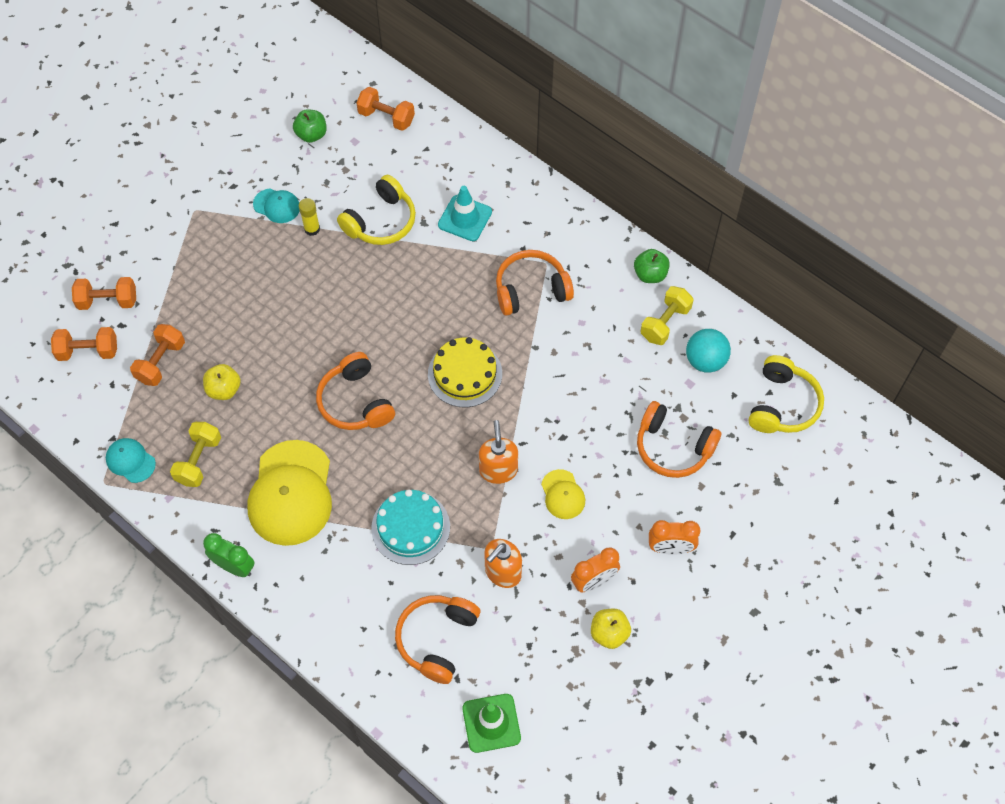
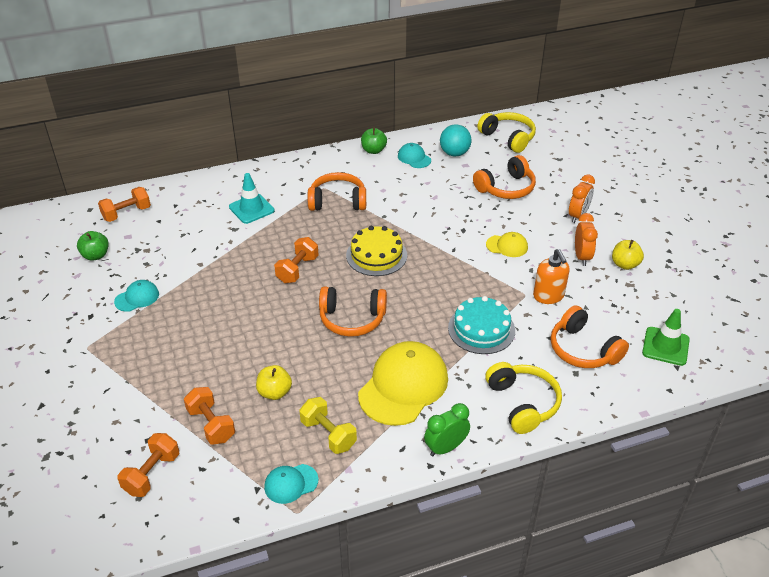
camera: 60 degrees left, 20 degrees down
orange dumbbell [72,277,136,310] -> orange dumbbell moved to [274,237,318,283]
yellow cap [248,440,332,546] -> yellow cap turned 90 degrees counterclockwise [358,341,448,426]
yellow glue stick [299,198,320,236] -> none
yellow headphones [337,175,416,245] -> yellow headphones moved to [485,362,562,434]
orange soap dispenser [479,420,518,484] -> none
orange headphones [496,250,574,315] -> orange headphones turned 75 degrees clockwise [307,172,366,211]
yellow dumbbell [640,286,693,345] -> turquoise cap [398,143,431,168]

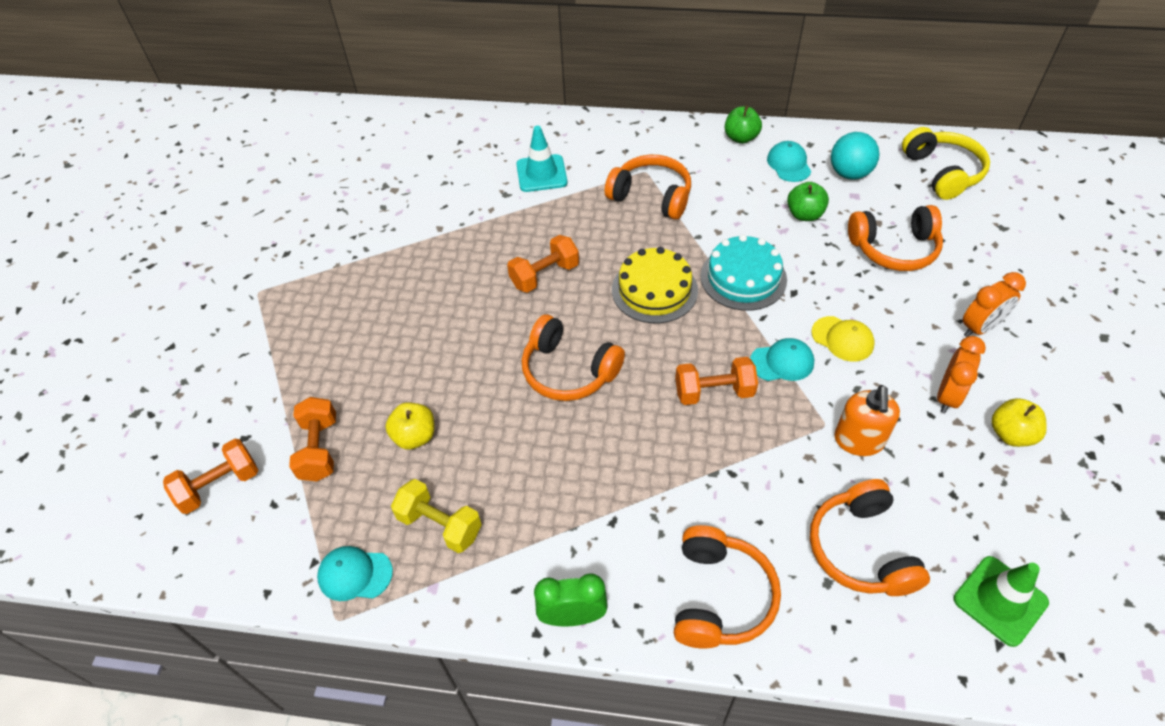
camera: 30 degrees right, 10 degrees up
green apple [77,231,109,261] -> green apple moved to [787,182,829,221]
orange dumbbell [98,187,151,222] -> orange dumbbell moved to [675,357,758,405]
turquoise cap [114,280,159,312] -> turquoise cap moved to [750,338,814,381]
yellow dumbbell [300,397,357,454] -> yellow dumbbell turned 45 degrees counterclockwise [391,479,482,553]
yellow cap [358,341,448,426] -> none
turquoise cake [448,296,515,354] -> turquoise cake moved to [700,235,787,311]
yellow headphones [485,362,562,434] -> orange headphones [674,525,781,649]

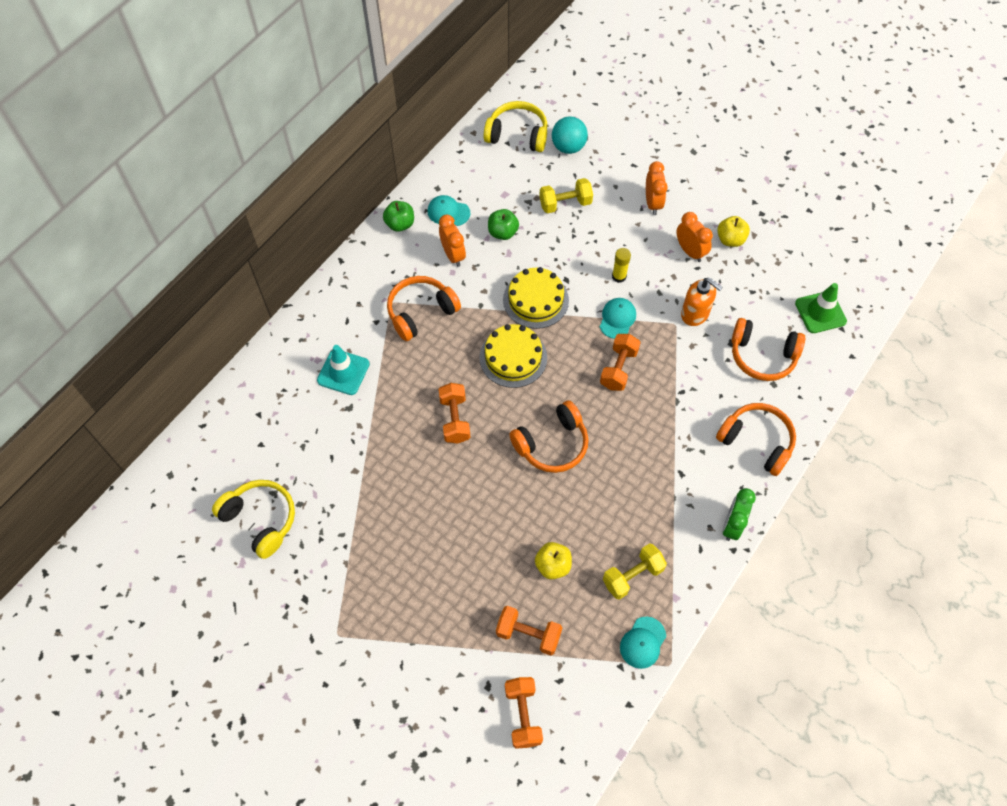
camera: 65 degrees left, 10 degrees up
turquoise cake [700,235,787,311] -> yellow cake [503,267,569,329]
yellow cap [811,316,875,362] -> yellow glue stick [612,248,631,283]
turquoise ball [831,132,880,180] -> turquoise ball moved to [552,116,588,154]
orange headphones [848,205,943,271] -> yellow dumbbell [539,178,593,213]
none -> yellow headphones [212,480,295,559]
none -> orange clock [439,215,466,267]

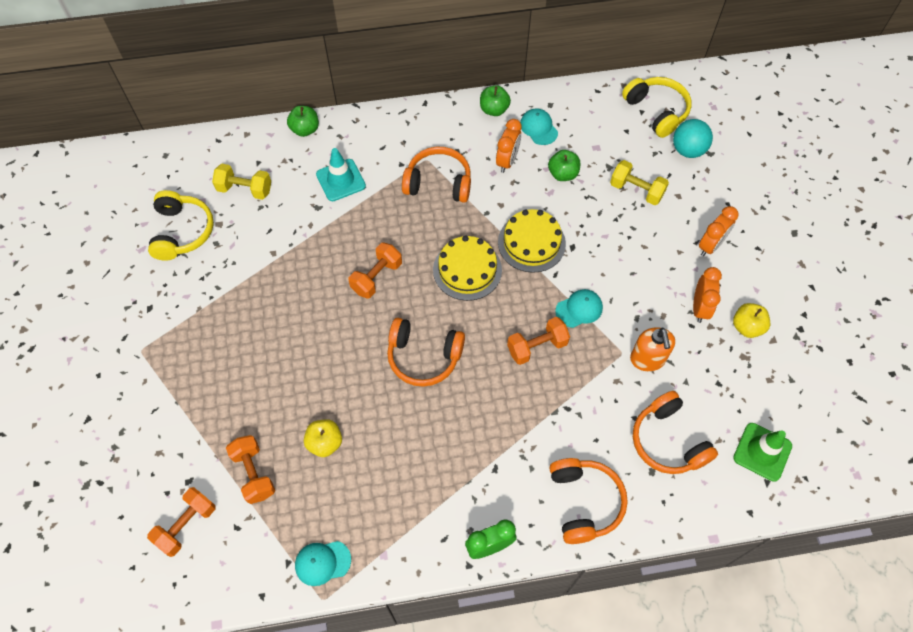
camera: 45 degrees right, 0 degrees up
yellow dumbbell [603,543,667,600] -> yellow dumbbell moved to [212,164,271,200]
yellow glue stick [612,248,631,283] -> none
none -> green apple [287,106,319,137]

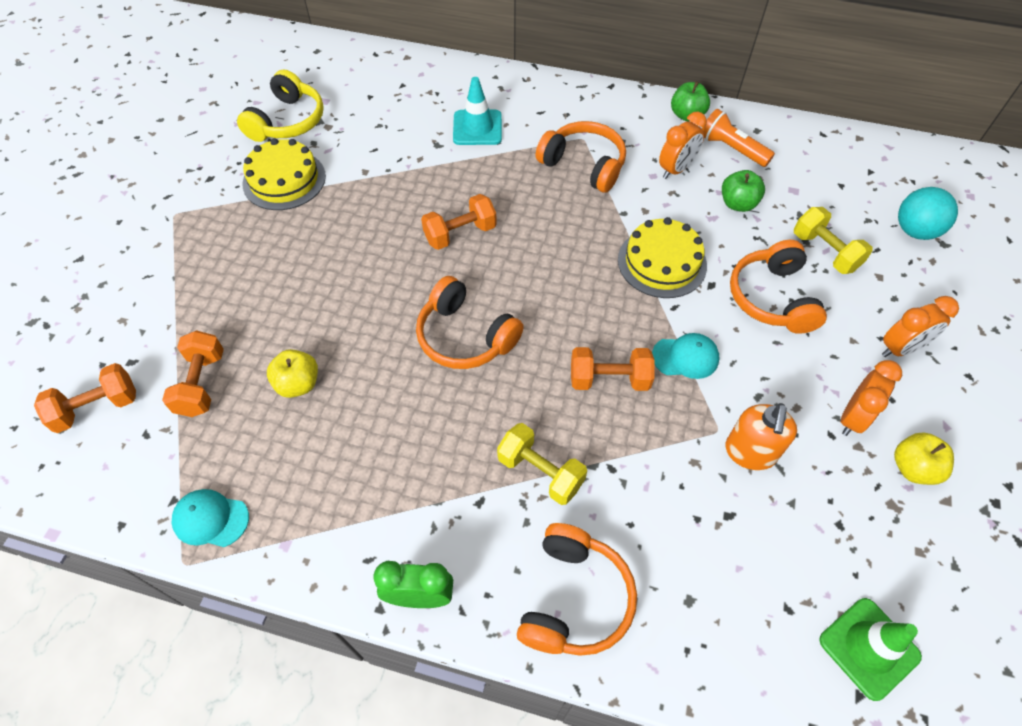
camera: 25 degrees right, 5 degrees down
yellow dumbbell [212,164,271,200] -> yellow dumbbell moved to [497,423,587,505]
green apple [287,106,319,137] -> none
yellow cake [433,235,502,301] -> yellow cake moved to [243,138,326,210]
turquoise cap [520,108,558,145] -> orange flashlight [702,109,775,167]
yellow headphones [622,77,692,138] -> none
orange headphones [633,391,718,474] -> orange headphones moved to [730,240,827,334]

